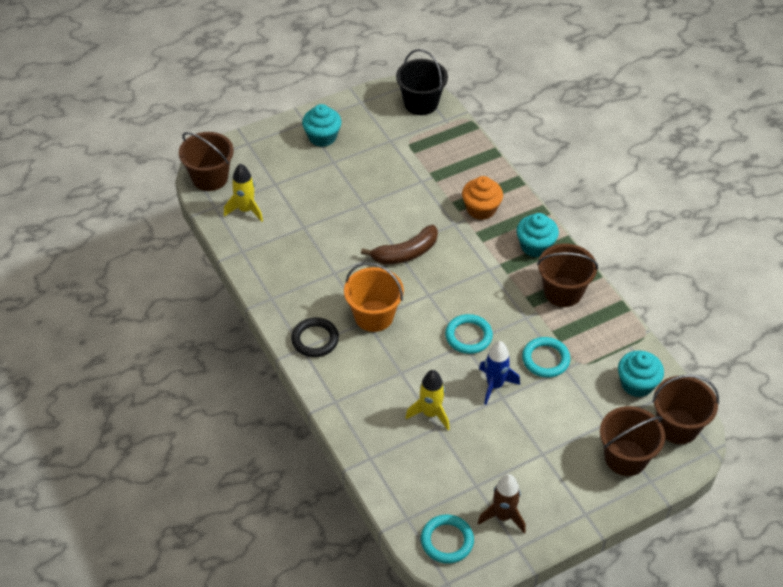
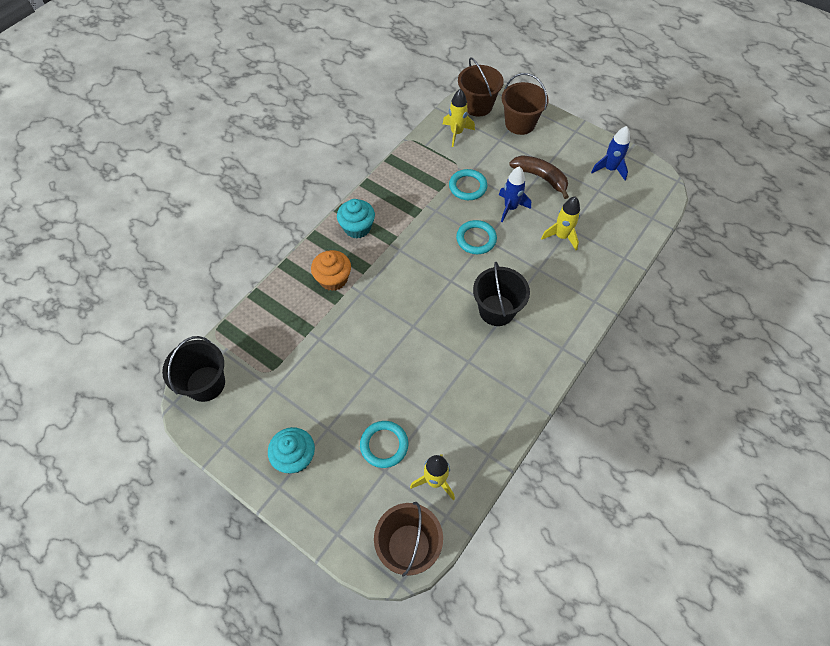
camera: 115 degrees left, 10 degrees up
black ring [291,317,339,357] -> none
orange bucket [344,262,404,332] -> black bucket [473,262,530,326]
brown banana [361,225,438,264] -> brown banana moved to [509,155,569,199]
turquoise ring [421,514,474,564] -> turquoise ring moved to [360,421,408,468]
brown rocket [478,474,526,533] -> blue rocket [591,126,630,180]
brown bucket [537,244,598,307] -> none
turquoise cupcake [618,351,664,397] -> yellow rocket [443,89,475,147]

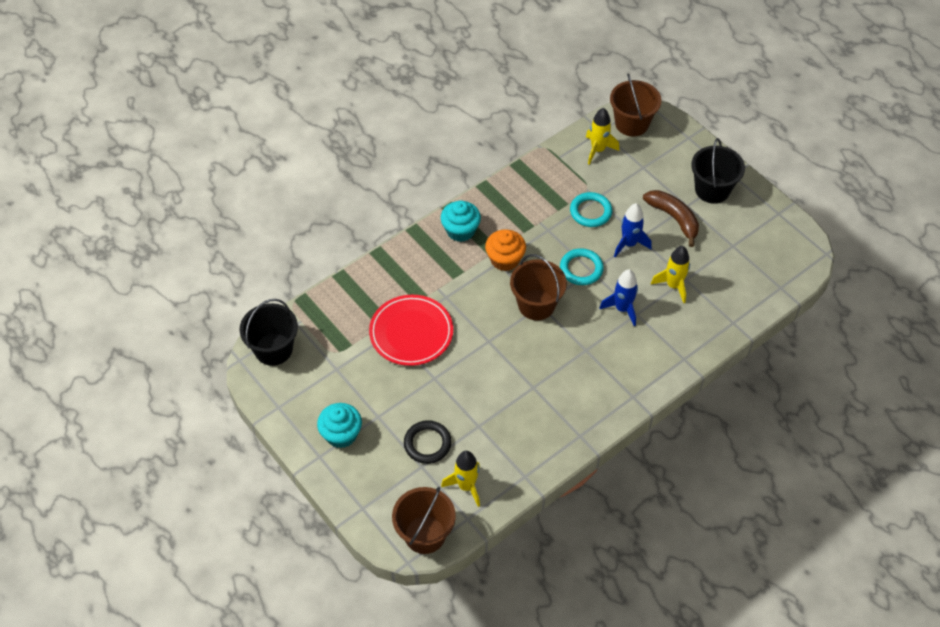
camera: 15 degrees right, 5 degrees down
orange cupcake [311,250,351,291] -> orange cupcake moved to [485,229,526,271]
turquoise ring [360,421,408,468] -> black ring [404,420,451,464]
black bucket [473,262,530,326] -> black bucket moved to [691,138,745,204]
brown bucket [501,73,549,135] -> brown bucket moved to [510,254,567,320]
blue rocket [591,126,630,180] -> blue rocket moved to [599,269,638,326]
none -> red plate [369,295,453,366]

